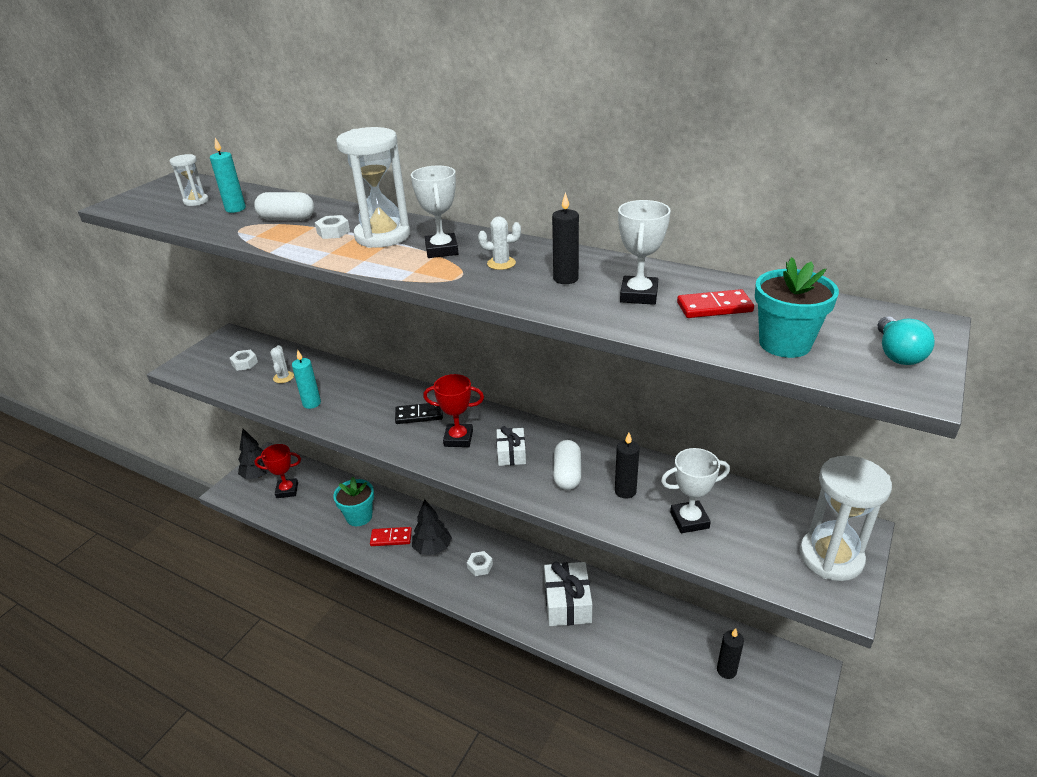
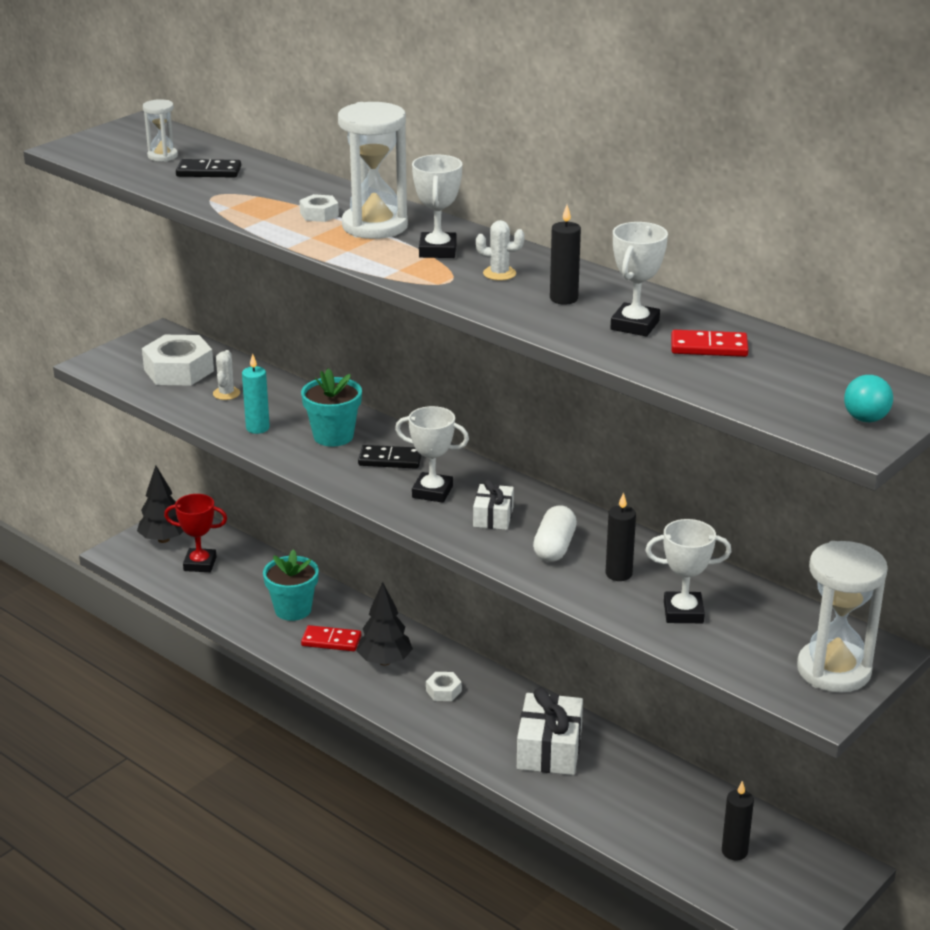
camera: 10 degrees right, 5 degrees down
turquoise candle [210,138,246,213] -> black domino [176,159,241,178]
white nut [230,350,258,371] -> white nut [142,335,214,386], size x2.05
white capsule [254,192,314,220] -> none
red trophy [423,374,484,447] -> white trophy [395,406,469,503]
turquoise flower pot [755,257,839,358] -> turquoise flower pot moved to [301,368,362,447]

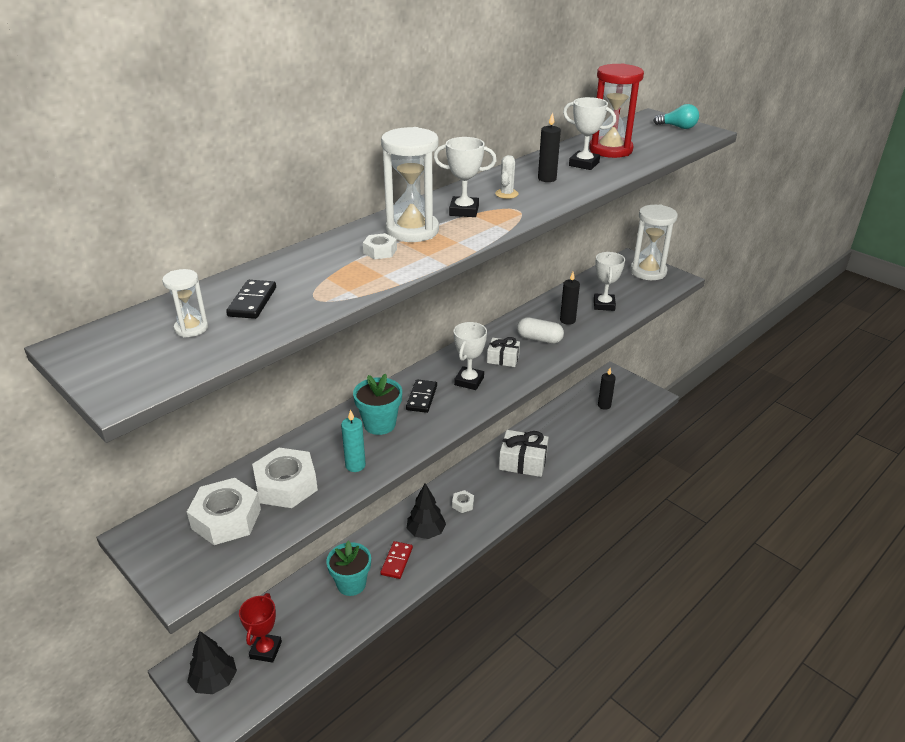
camera: 85 degrees left, 5 degrees up
white cactus [213,350,240,400] -> white nut [252,448,318,508]
red domino [671,330,749,357] -> red hourglass [589,63,644,158]

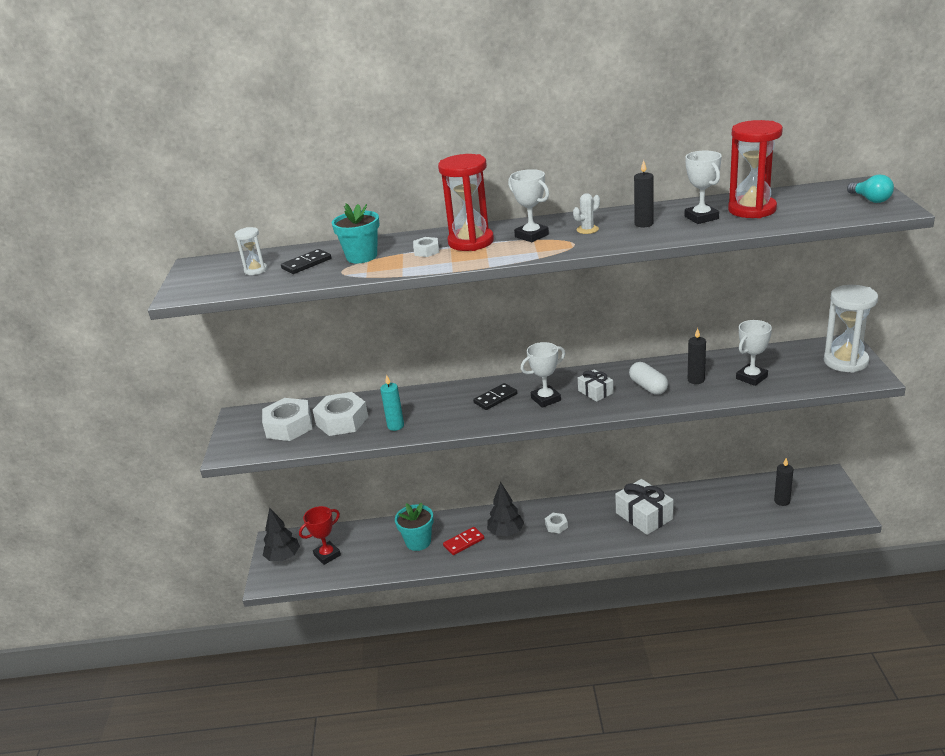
camera: 45 degrees right, 5 degrees down
turquoise flower pot [353,374,402,435] -> turquoise flower pot moved to [332,203,380,263]
white hourglass [381,127,439,242] -> red hourglass [438,154,494,251]

